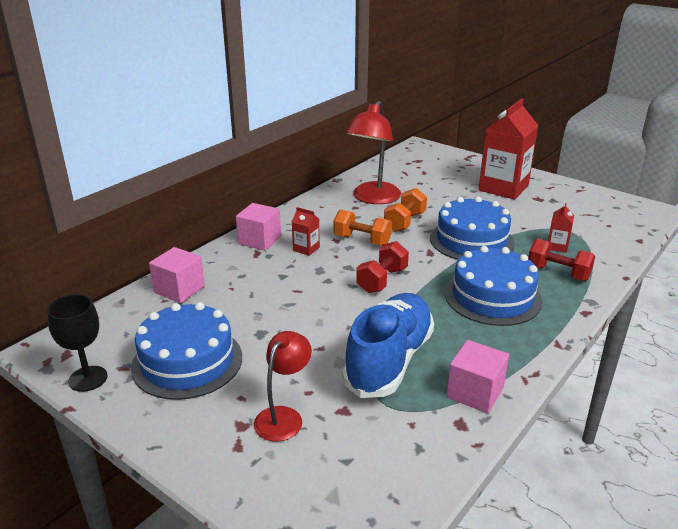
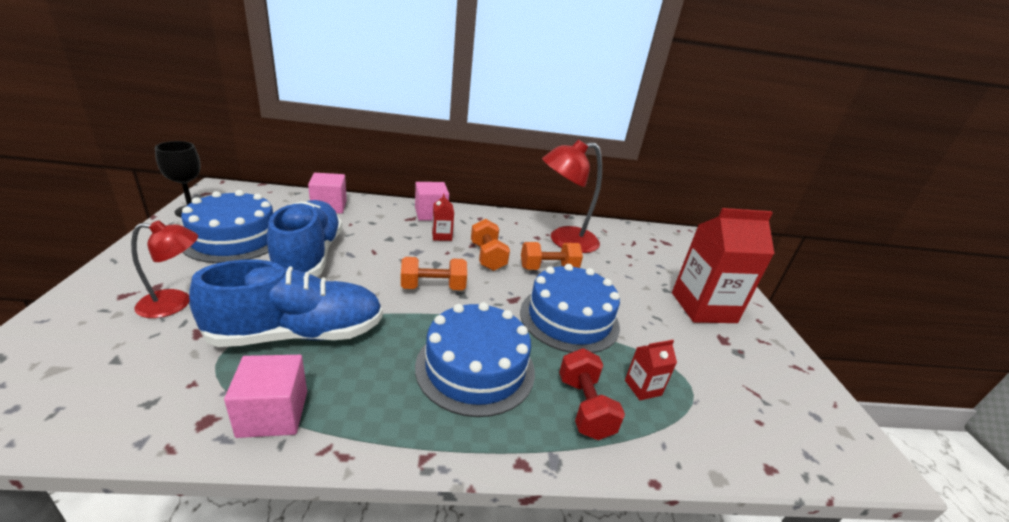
camera: 45 degrees right, 0 degrees up
red dumbbell [356,241,409,293] -> orange dumbbell [401,257,467,290]
none -> blue shoe [267,200,342,277]

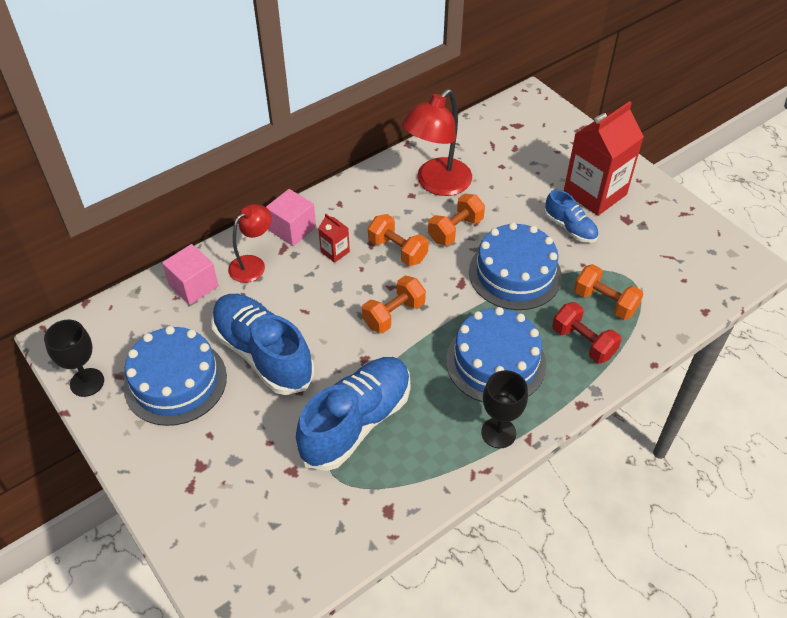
camera: 30 degrees left, 20 degrees up
red lamp [131,220,198,318] -> red lamp moved to [228,204,272,283]
pink cube [224,355,307,438] -> none
red carton [625,340,677,400] -> orange dumbbell [574,264,643,320]
none -> black goblet [481,370,528,448]
none -> blue shoe [544,190,598,243]

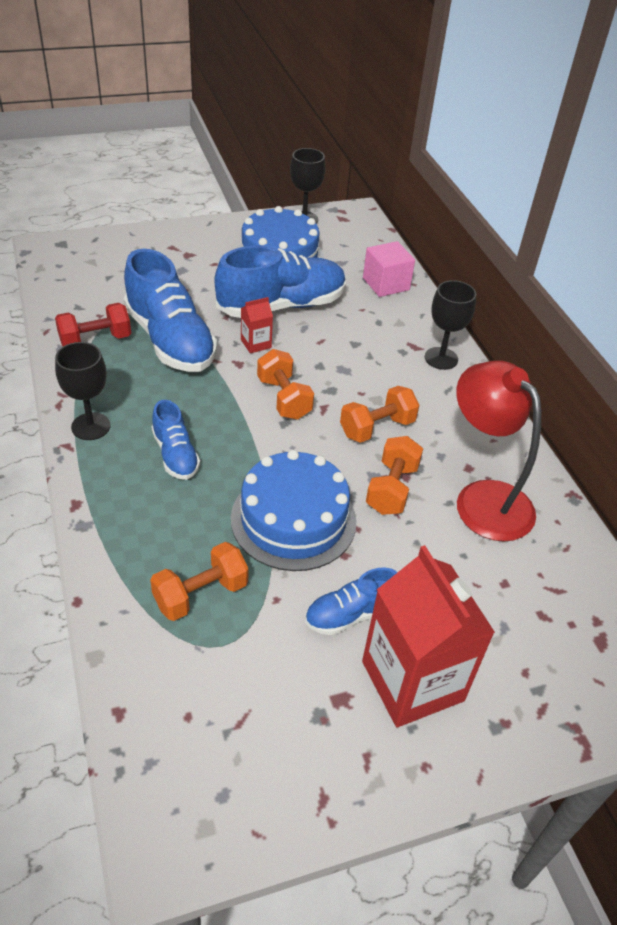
camera: 105 degrees right, 5 degrees down
red lamp [228,204,272,283] -> none
pink cube [266,189,316,246] -> black goblet [425,280,476,370]
red carton [318,214,350,263] -> red carton moved to [241,297,273,353]
orange dumbbell [428,194,485,246] -> orange dumbbell turned 45 degrees clockwise [366,436,423,515]
blue cake [446,307,546,402] -> blue shoe [152,400,200,480]
red dumbbell [552,302,622,363] -> red dumbbell moved to [55,303,131,346]

